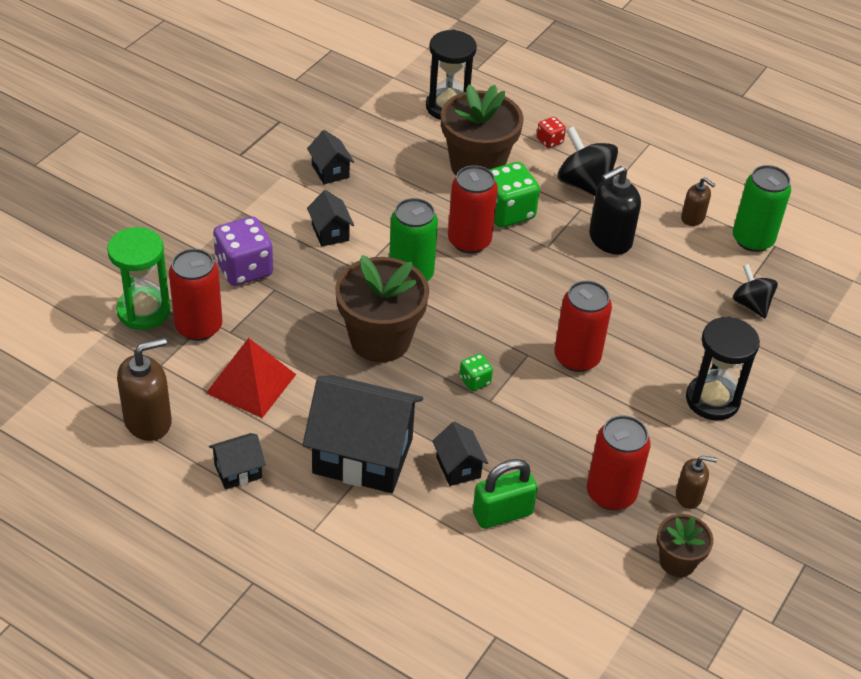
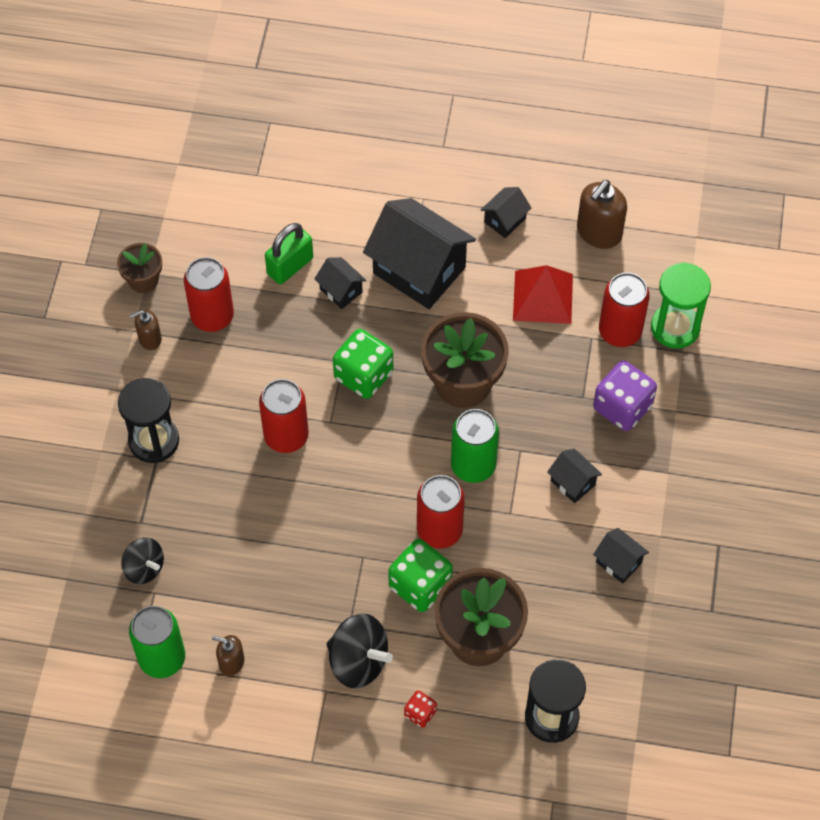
camera: 160 degrees right, 15 degrees up
black house [303,375,423,493] -> black house turned 45 degrees clockwise [363,198,476,309]
green dice [459,354,493,391] -> green dice [333,329,393,399], size x1.99
black soap dispenser [589,166,641,254] -> none

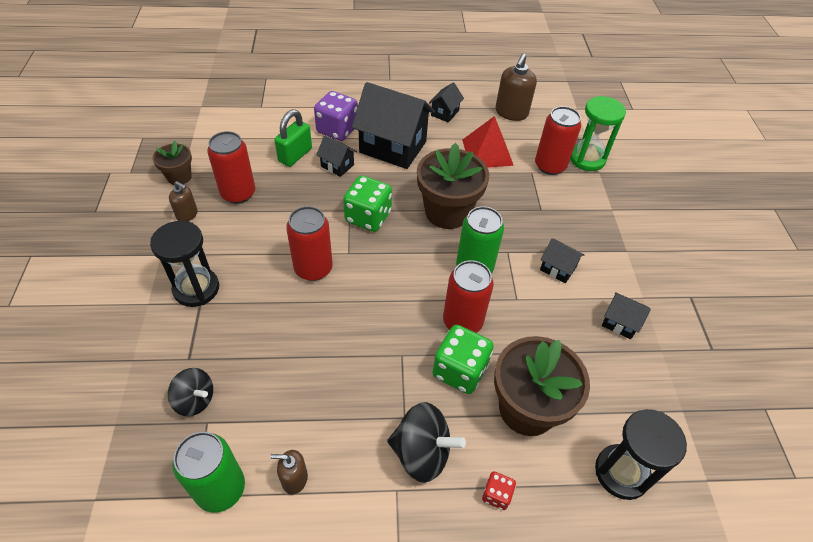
camera: 15 degrees left, 10 degrees down
brown soap dispenser [130,310,162,350] -> brown soap dispenser turned 120 degrees counterclockwise [169,181,198,221]
purple dice [593,360,657,431] -> purple dice moved to [314,91,358,141]

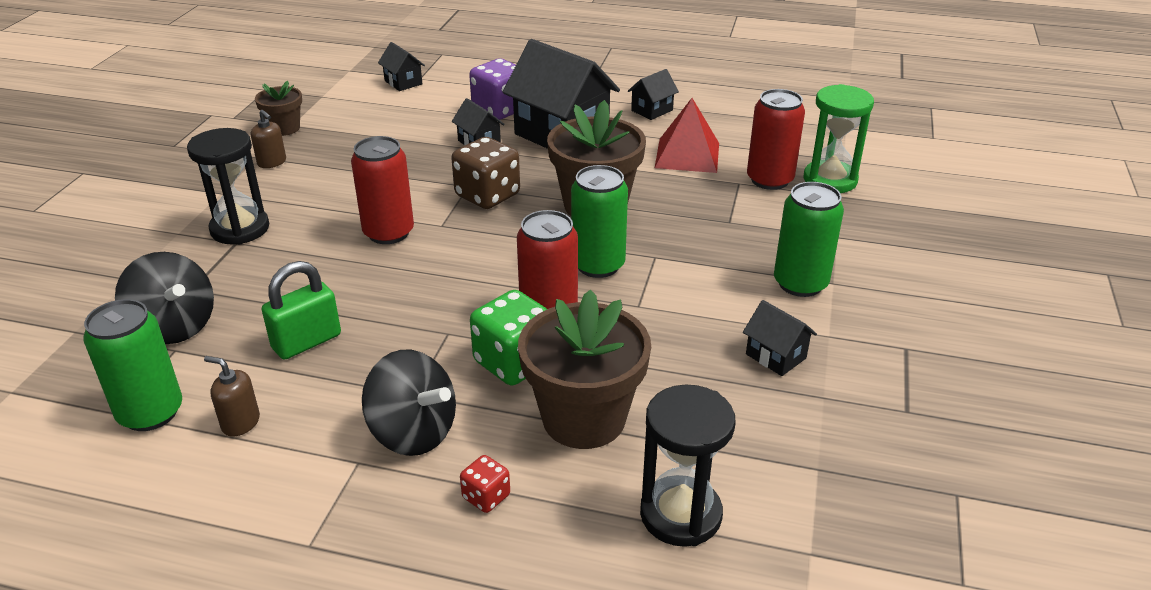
camera: 20 degrees right, 15 degrees down
black spinning top [168,368,213,416] -> black spinning top [115,252,214,344], size x1.53
red can [207,131,255,204] -> none
green padlock [274,109,312,167] -> green padlock moved to [262,261,341,360]
green dice [343,175,392,232] -> brown dice [451,137,520,209]
brown soap dispenser [495,54,537,121] -> none
black house [540,238,585,283] -> black house moved to [378,42,425,91]
none -> green can [774,182,844,297]

